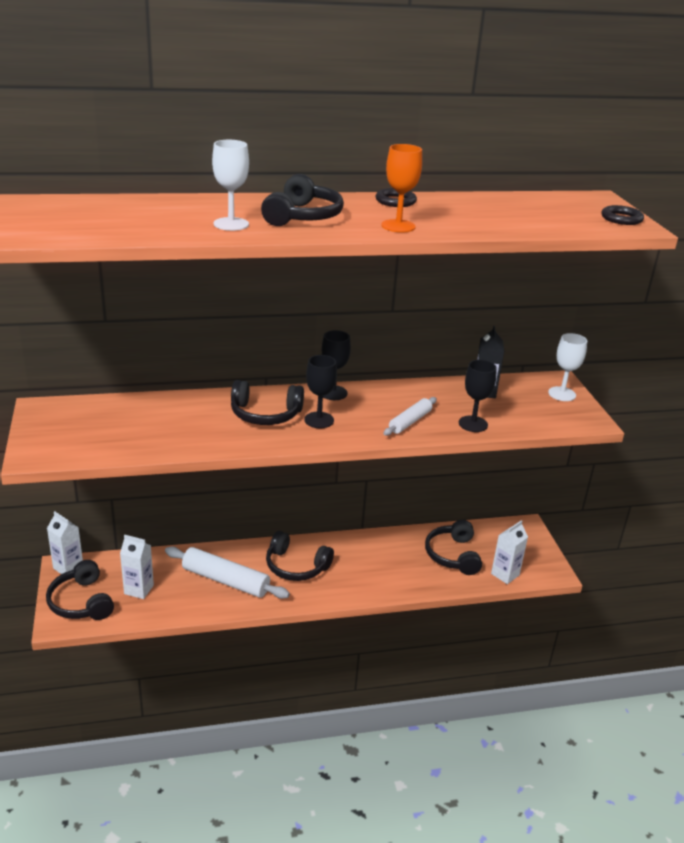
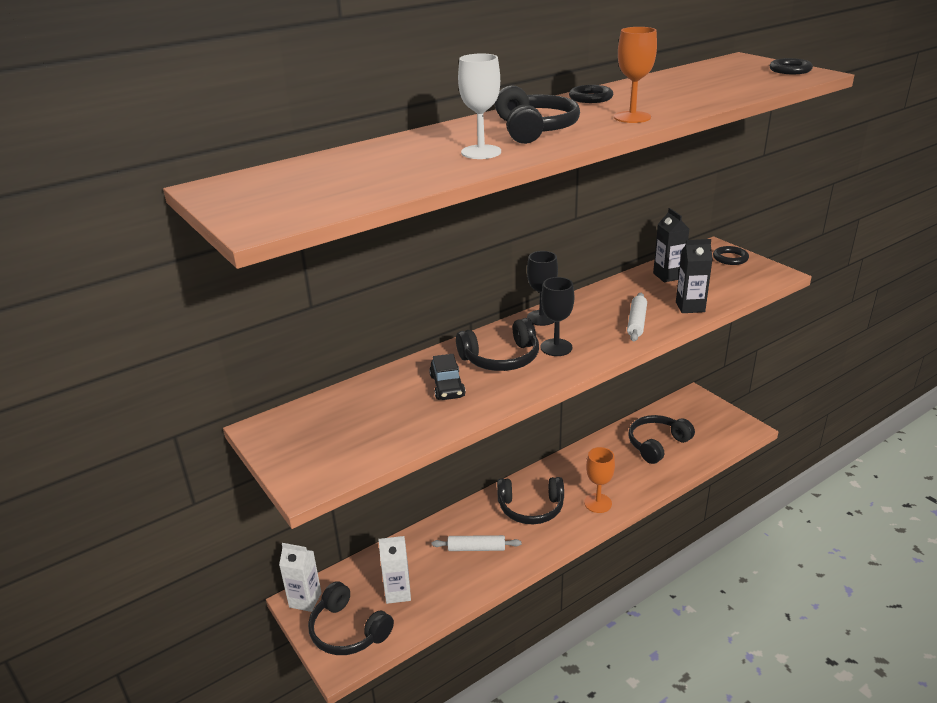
camera: 20 degrees left, 0 degrees up
white rolling pin [165,547,290,599] -> white rolling pin [432,535,521,551], size x0.58
black headphones [425,520,482,575] -> black headphones turned 75 degrees clockwise [628,415,695,464]
black goblet [459,360,497,432] -> black carton [676,239,713,313]
white carton [491,520,528,584] -> none
white goblet [548,333,587,401] -> black ring [713,246,749,265]
none -> black car [429,354,466,400]
none -> orange goblet [584,447,615,513]

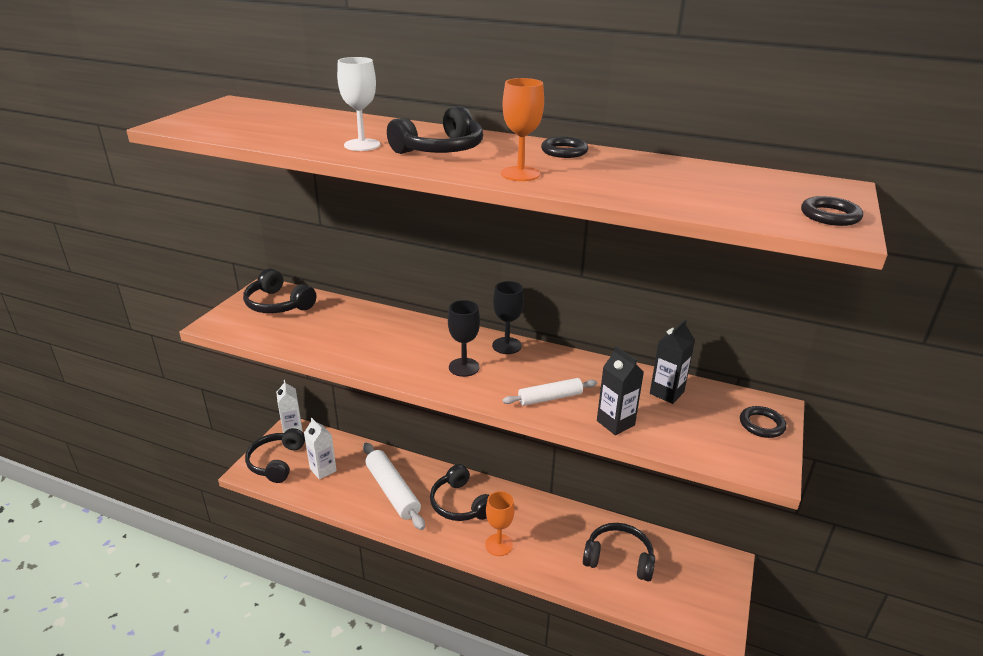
camera: 55 degrees right, 0 degrees up
black car [429,354,466,400] -> none
white rolling pin [432,535,521,551] -> white rolling pin [363,443,425,530], size x1.71
black headphones [456,318,539,371] -> black headphones moved to [243,269,316,313]

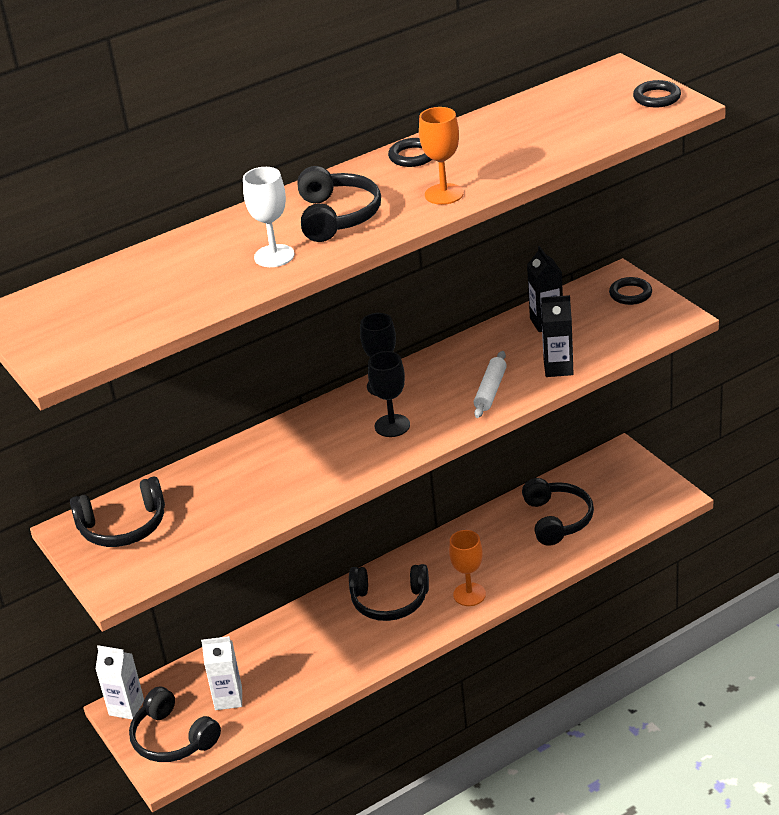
camera: 50 degrees left, 5 degrees up
white rolling pin [363,443,425,530] -> none
black headphones [583,523,655,581] -> black headphones turned 120 degrees clockwise [522,478,594,546]

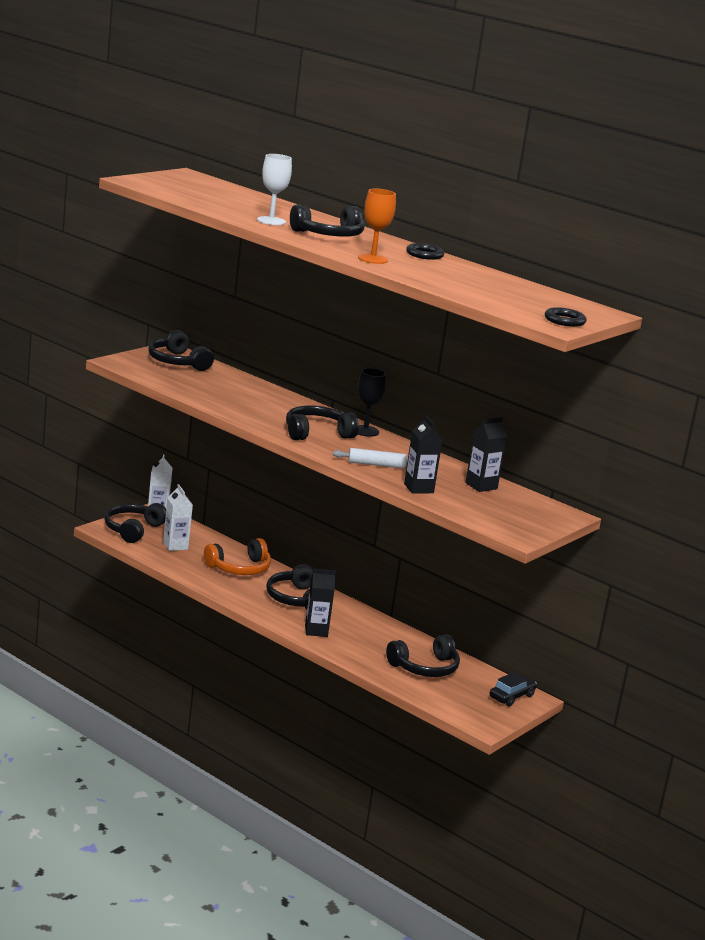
camera: 65 degrees right, 15 degrees down
black goblet [368,351,410,437] -> black headphones [286,405,359,440]
orange goblet [449,530,486,606] -> black carton [305,569,336,637]
black ring [609,277,652,305] -> none
none -> orange headphones [204,538,271,575]
none -> black car [490,672,537,706]

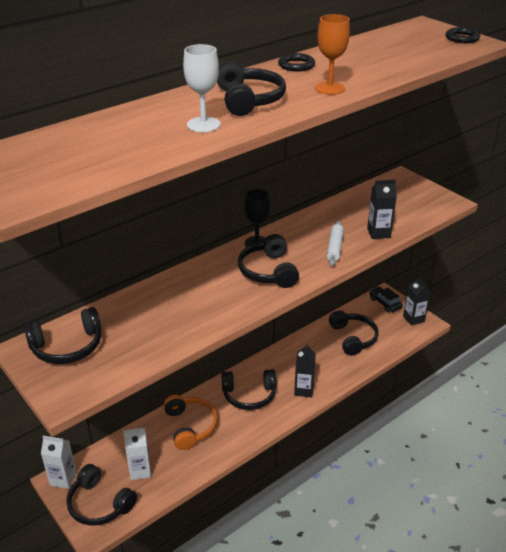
camera: 75 degrees left, 15 degrees up
black carton [465,417,507,492] -> black carton moved to [403,275,431,326]

